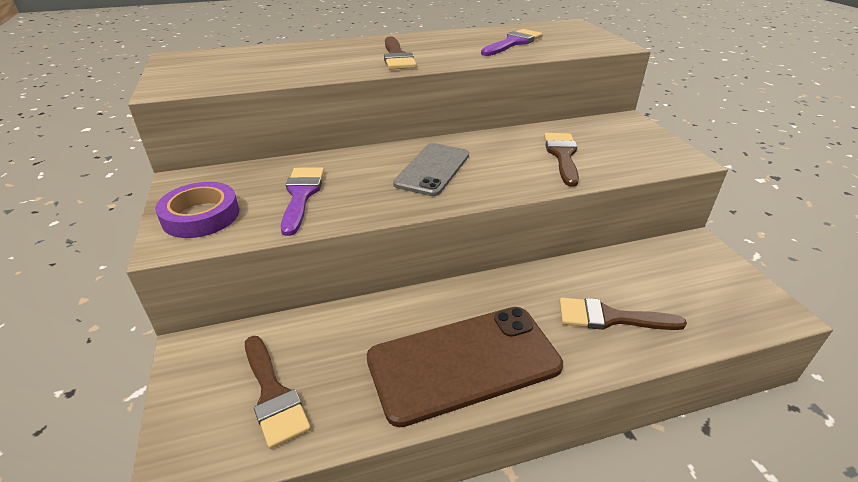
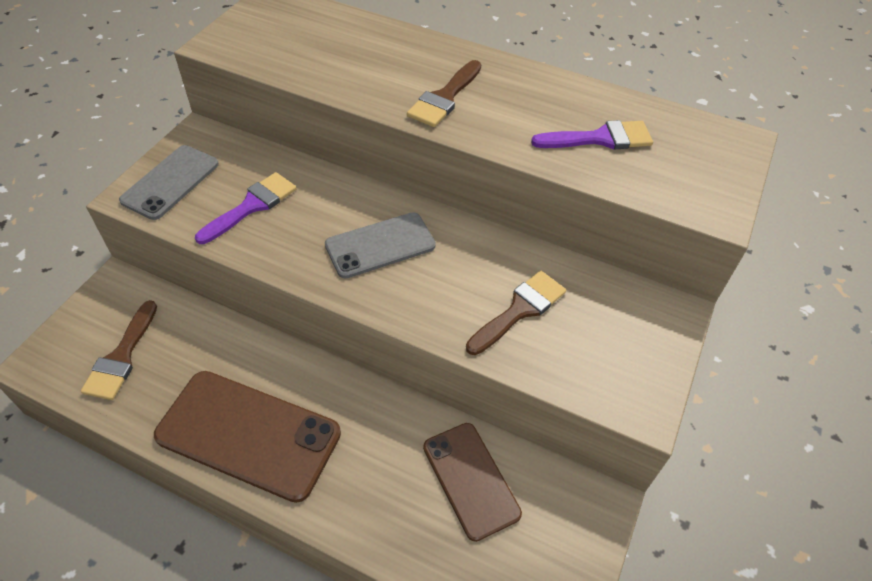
camera: 40 degrees right, 15 degrees up
purple tape [155,182,239,238] -> grey phone [119,145,219,220]
brown brush [559,298,687,330] -> none
none -> brown phone [423,423,522,542]

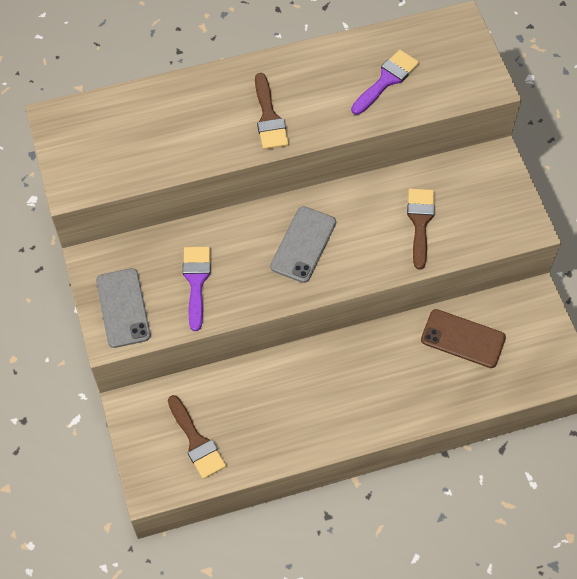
camera: 40 degrees left, 10 degrees up
brown phone [154,371,341,503] -> none

